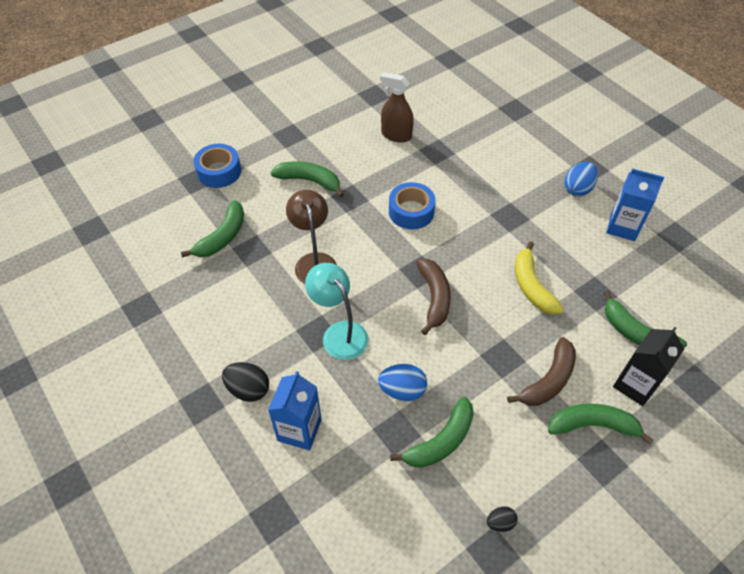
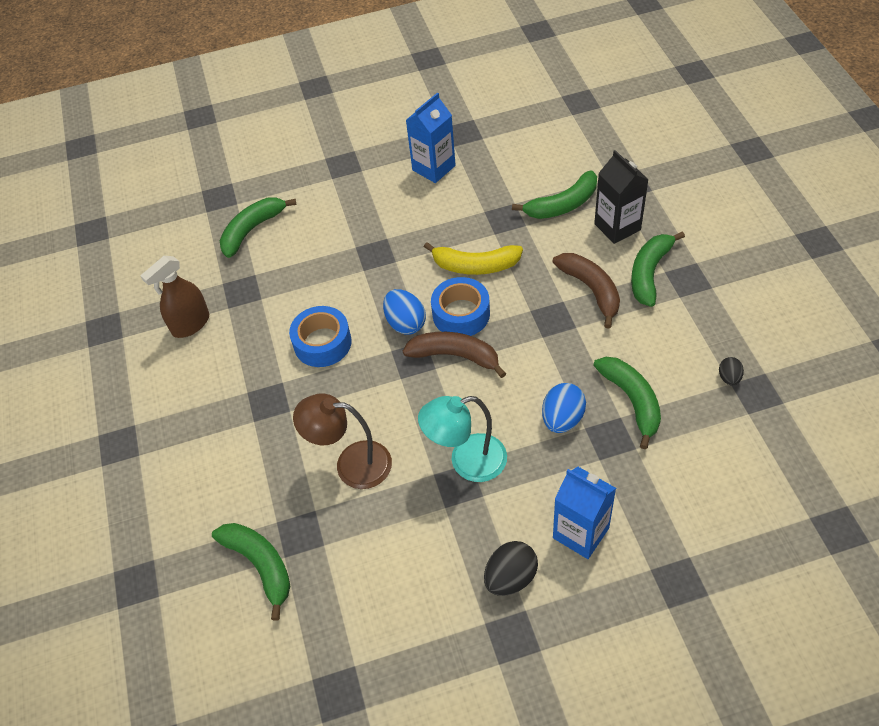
camera: 65 degrees left, 0 degrees up
blue tape [194,144,241,188] -> blue tape moved to [431,277,490,336]
green banana [270,161,344,198] -> green banana moved to [220,197,296,258]
blue egg [564,162,598,196] -> blue egg moved to [383,289,426,334]

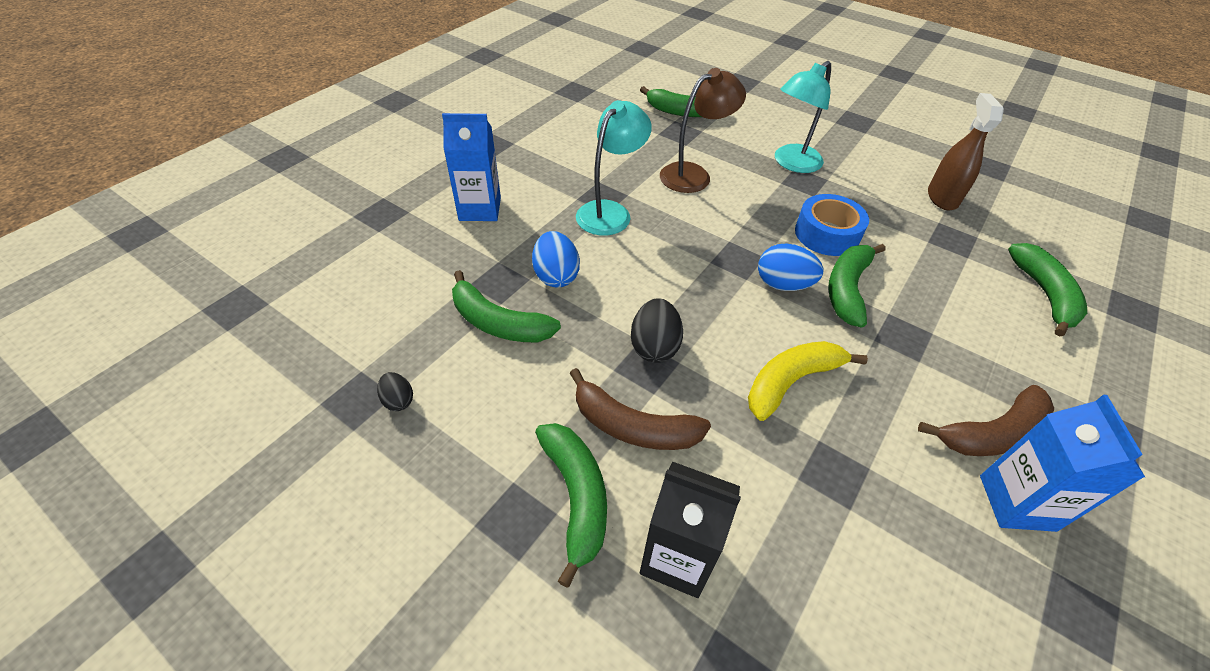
camera: 135 degrees right, 5 degrees down
brown banana [403,332,506,378] -> brown banana moved to [918,385,1054,456]
blue tape [431,277,490,336] -> none
black egg [484,541,538,596] -> black egg moved to [631,298,683,363]
green banana [512,170,597,219] -> green banana moved to [828,244,886,328]
none -> turquoise lamp [775,61,831,173]

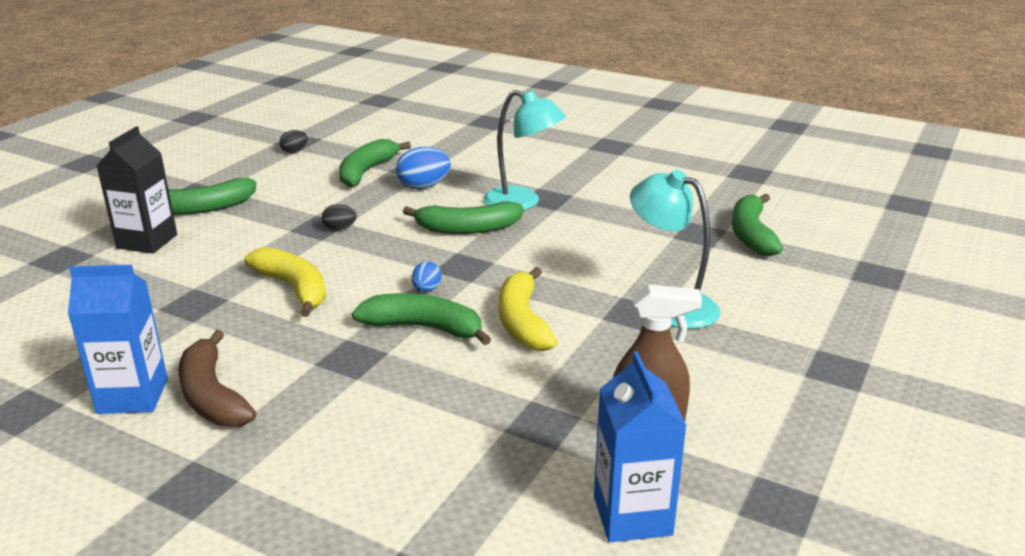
camera: 85 degrees right, 20 degrees down
blue carton [442,113,501,221] -> blue carton moved to [594,352,687,542]
brown banana [570,368,711,450] -> none
black egg [631,298,683,363] -> black egg [322,204,357,230], size x0.57
brown lamp [660,68,746,193] -> none
blue egg [758,244,823,291] -> blue egg [412,261,442,292], size x0.57
blue tape [795,194,869,256] -> yellow banana [499,267,557,351]
green banana [1008,243,1087,337] -> green banana moved to [403,201,523,234]

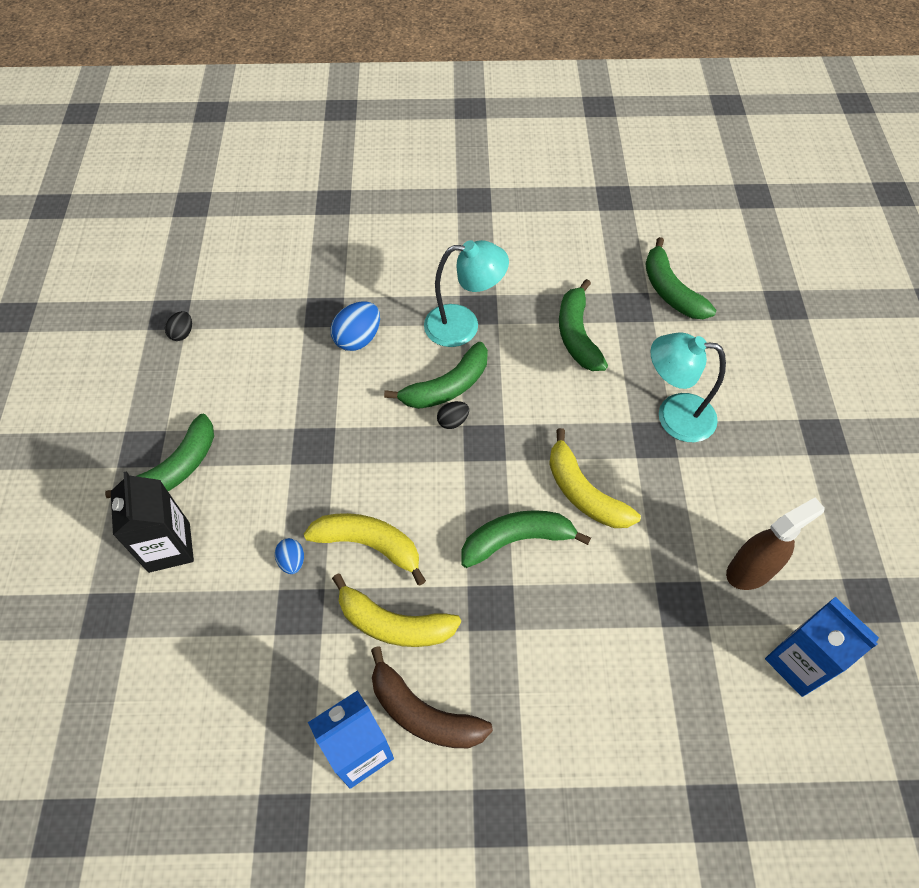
camera: 30 degrees left, 30 degrees up
black egg [322,204,357,230] -> black egg moved to [437,401,469,429]
green banana [339,139,411,187] -> green banana moved to [559,279,608,371]
blue egg [412,261,442,292] -> blue egg moved to [275,538,304,574]
none -> yellow banana [332,574,461,647]

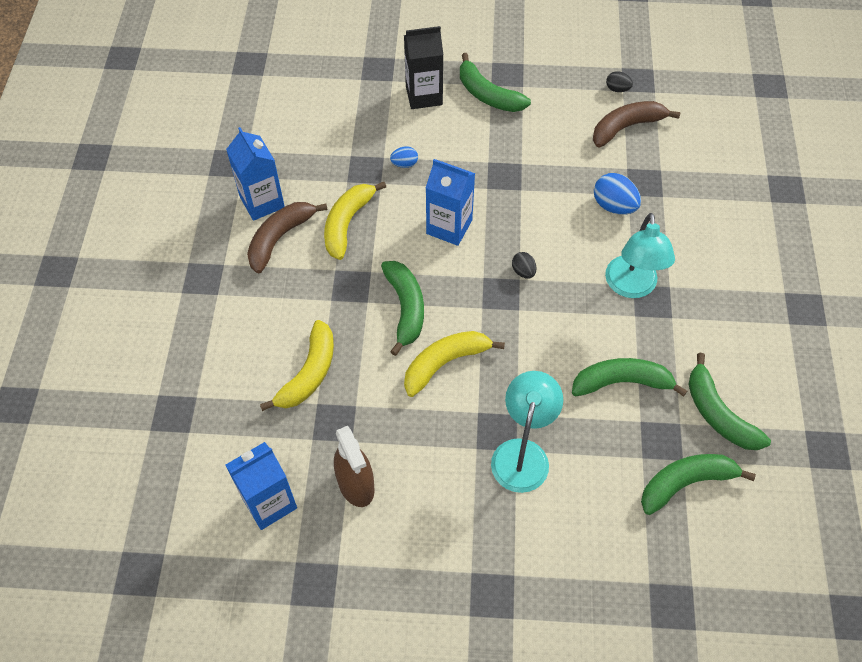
camera: 95 degrees right, 0 degrees up
yellow banana [304,513,426,585] -> yellow banana moved to [260,320,334,411]
green banana [384,342,488,409] -> green banana moved to [688,353,771,450]
none -> blue carton [426,159,475,246]
none -> brown banana [593,101,681,147]

